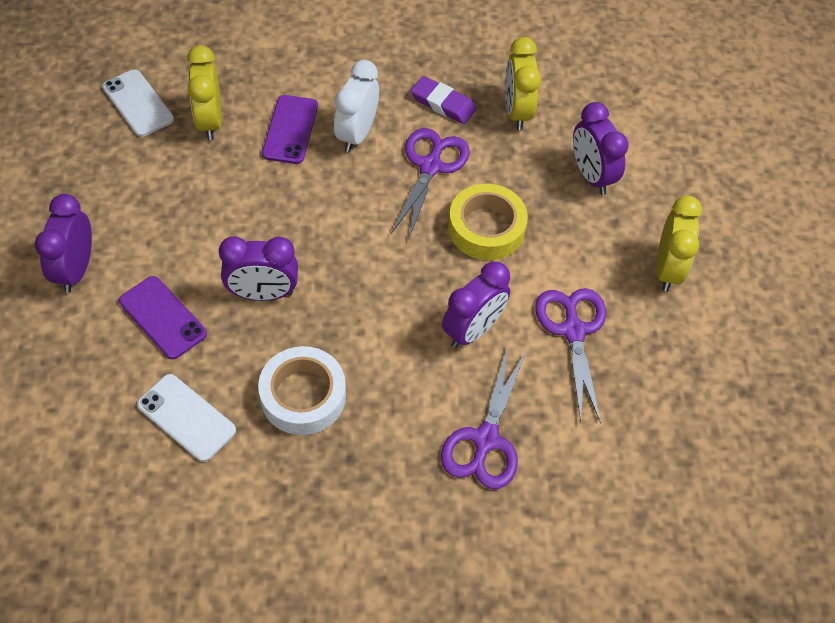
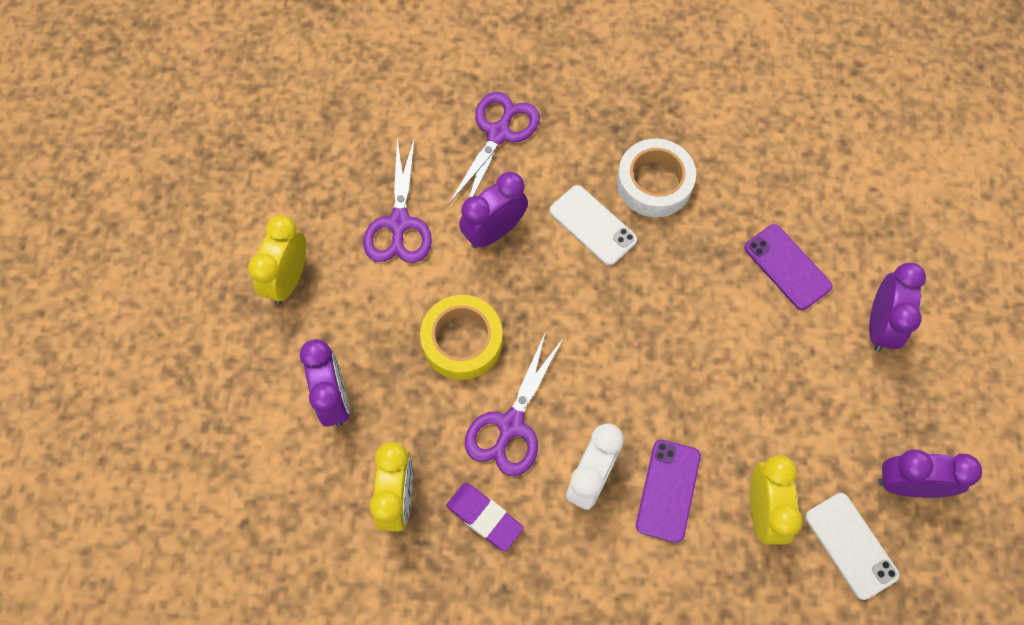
camera: 170 degrees left, 10 degrees up
white phone [137,374,236,462] -> white phone moved to [550,185,637,266]
purple clock [219,236,298,301] -> purple clock moved to [878,449,982,498]

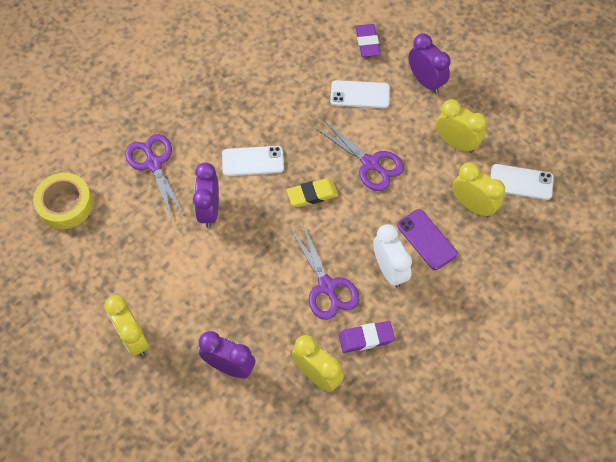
camera: 50 degrees left, 5 degrees down
purple scissors [363,137,432,263] -> purple scissors moved to [315,120,404,191]
yellow tape [420,295,503,380] -> yellow tape moved to [33,173,93,229]
white tape [617,139,696,217] -> none
purple phone [744,224,833,310] -> white phone [330,80,390,108]
purple clock [878,449,982,498] -> none
none -> yellow eraser [287,178,338,207]
none -> purple eraser [356,24,381,57]
none -> yellow clock [436,99,487,153]

